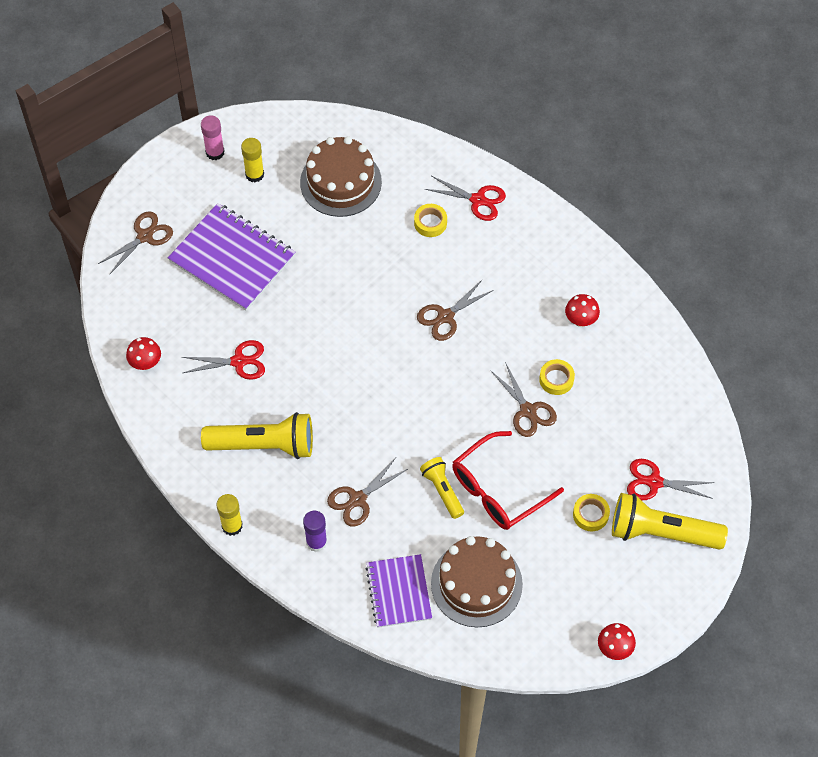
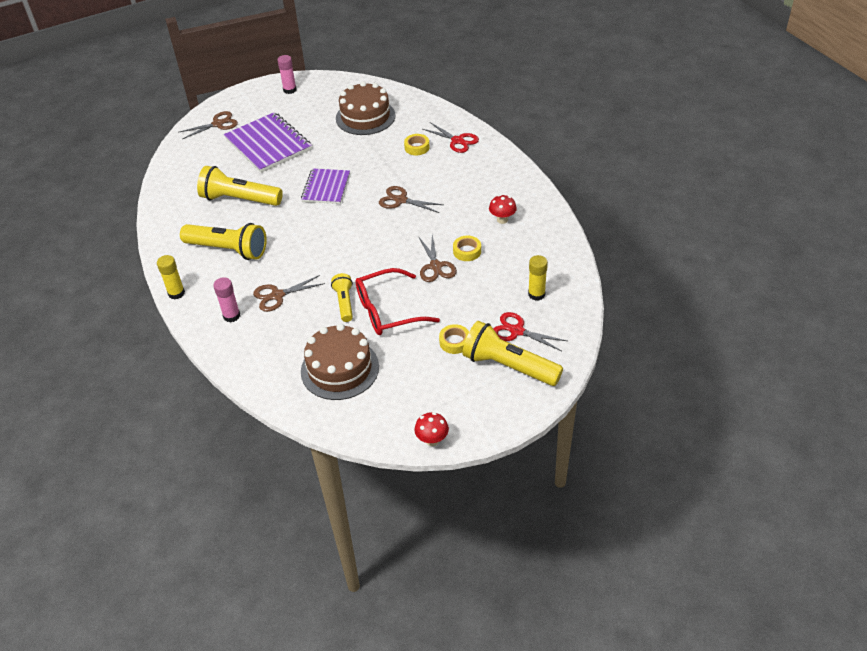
camera: 20 degrees right, 15 degrees down
red mushroom [126,337,161,370] -> none
red scissors [182,340,265,380] -> yellow flashlight [197,166,283,206]
yellow glue stick [241,138,264,183] -> yellow glue stick moved to [528,255,548,301]
purple glue stick [303,511,327,552] -> pink glue stick [213,277,240,322]
purple notebook [366,554,432,628] -> purple notebook moved to [301,168,350,204]
brown scissors [417,279,494,341] -> brown scissors turned 45 degrees clockwise [379,186,443,213]

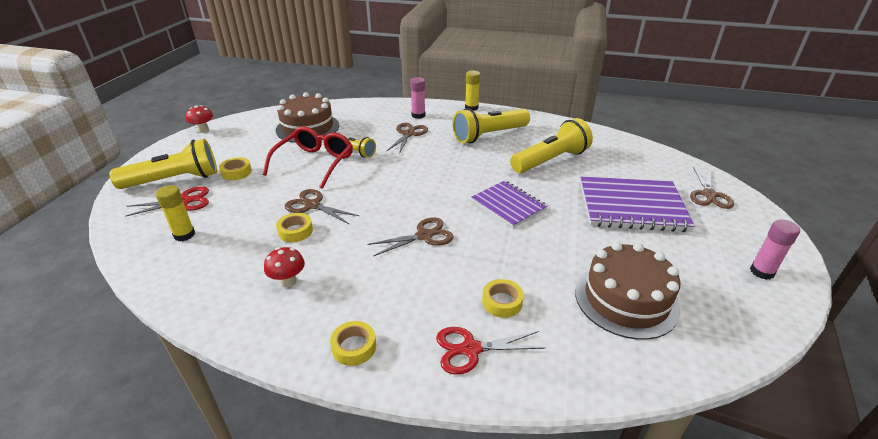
camera: 130 degrees right, 10 degrees down
none -> yellow tape [330,321,376,366]

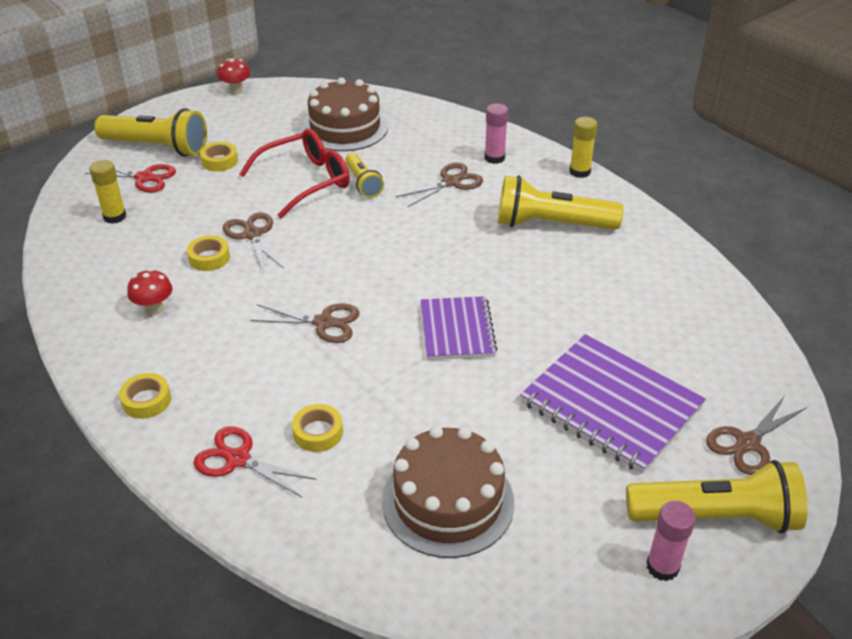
camera: 35 degrees right, 5 degrees up
yellow flashlight [510,118,593,173] -> yellow flashlight moved to [626,460,808,534]

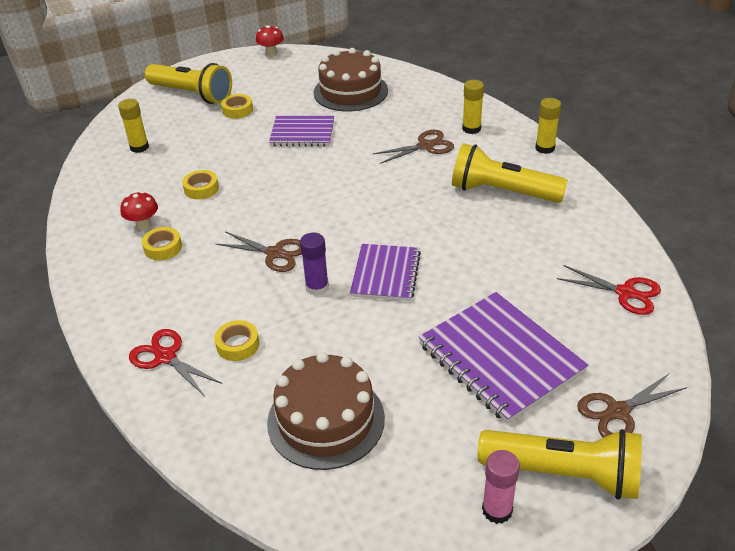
camera: 15 degrees right, 0 degrees up
red scissors [85,164,176,193] -> red scissors moved to [557,265,661,315]
yellow tape [119,373,171,419] -> yellow tape moved to [142,227,182,260]
brown scissors [223,212,284,273] -> none
red glasses [239,129,350,218] -> purple notebook [269,116,334,146]
yellow flashlight [345,153,384,198] -> none
pink glue stick [484,104,508,164] -> yellow glue stick [462,80,484,134]
none -> purple glue stick [300,233,329,296]

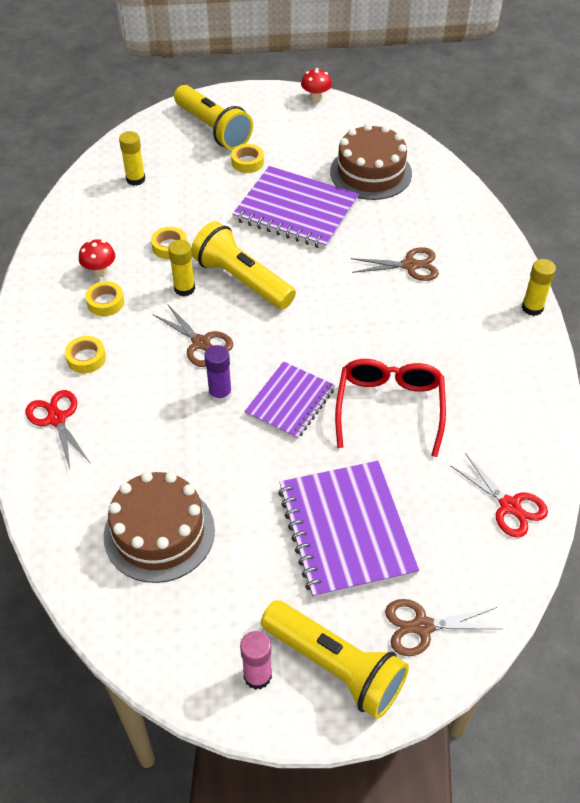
camera: 20 degrees right, 10 degrees up
yellow tape [214,320,259,361] -> yellow tape moved to [65,336,106,373]
purple notebook [269,116,334,146] -> purple notebook [233,166,359,249], size x1.59
yellow flashlight [452,143,568,203] -> yellow flashlight moved to [191,221,296,309]
yellow glue stick [462,80,484,134] -> yellow glue stick moved to [168,240,195,296]
none -> red glasses [335,359,446,457]

